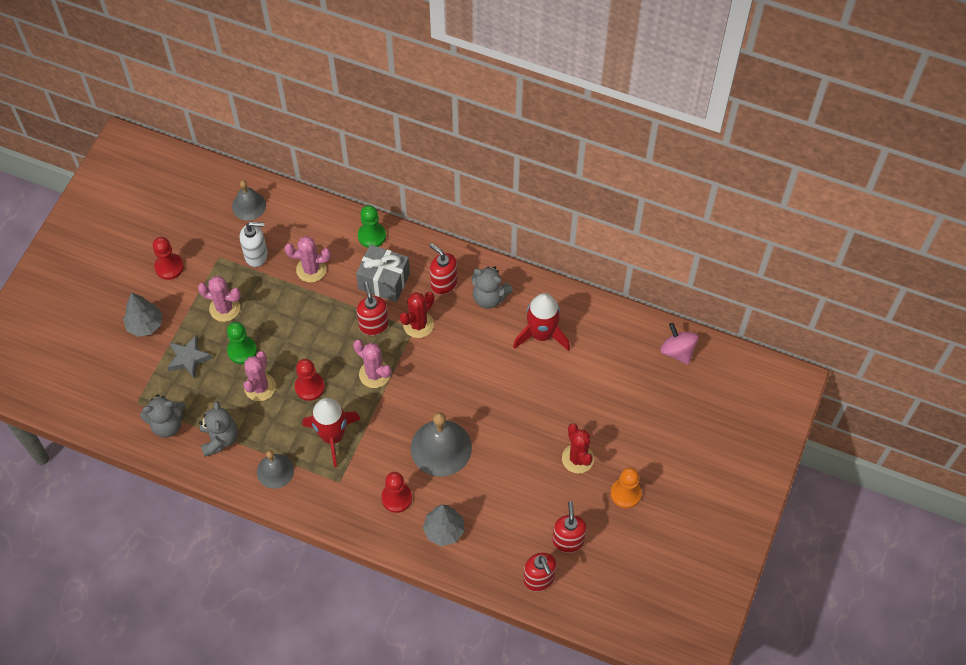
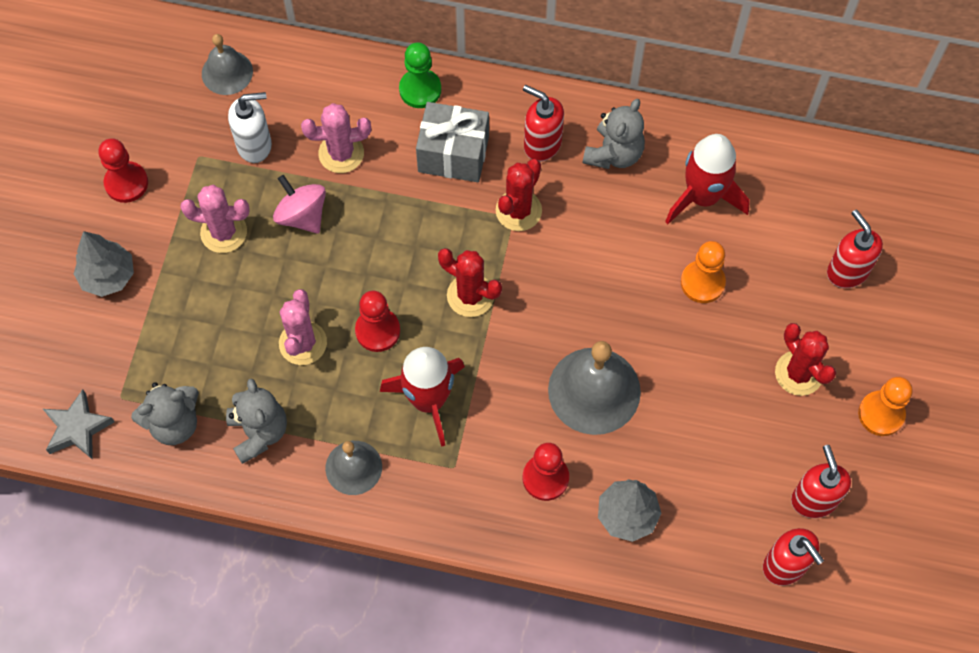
camera: 10 degrees left, 5 degrees up
grey star [167,335,213,379] -> grey star moved to [43,389,114,460]
green pawn [227,322,257,364] -> none
pink cactus [353,339,391,388] -> red cactus [438,248,502,317]
red soap dispenser [357,282,389,336] -> red soap dispenser moved to [827,209,883,288]
grey teddy bear [472,266,513,308] -> grey teddy bear turned 75 degrees counterclockwise [583,99,645,169]
pink spinning top [660,323,699,365] -> pink spinning top moved to [273,175,326,234]
none -> orange pawn [681,241,726,303]

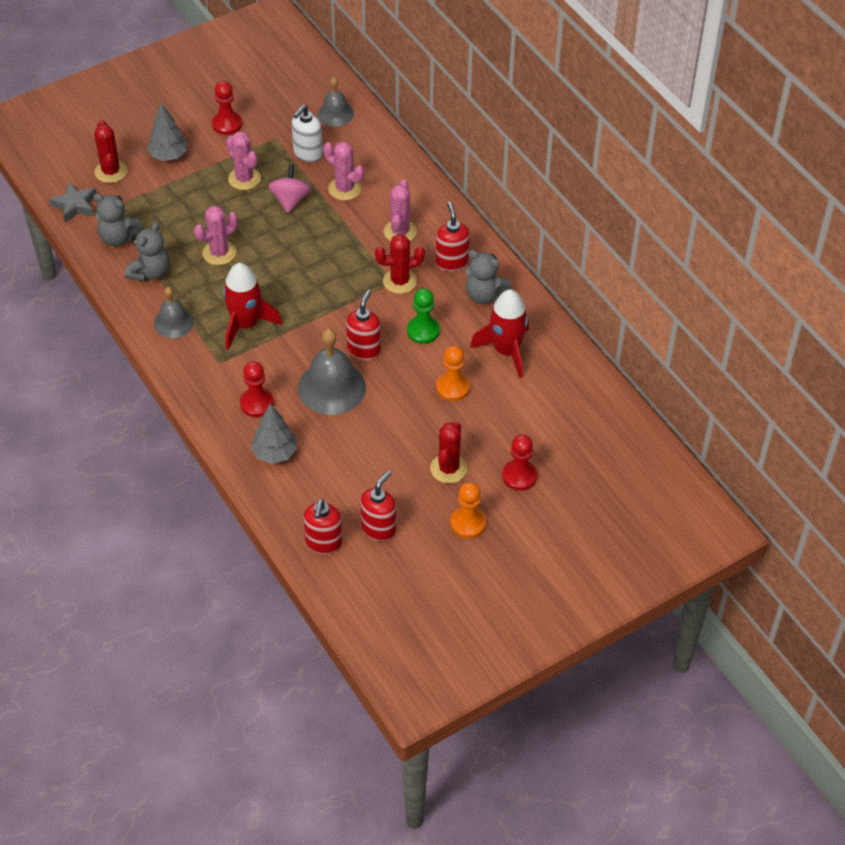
camera: 45 degrees right, 15 degrees down
white soap dispenser [228,92,272,163] -> white soap dispenser turned 90 degrees clockwise [292,105,323,162]
red pawn [355,290,400,352] -> red pawn moved to [502,434,537,491]
green pawn [399,42,441,108] -> green pawn moved to [407,288,440,344]
grey gift [416,102,489,182] -> pink cactus [384,180,417,241]
red cactus [438,248,502,317] -> red cactus moved to [94,120,127,183]
grey teddy bear [583,99,645,169] -> grey teddy bear turned 45 degrees clockwise [466,250,511,304]
red soap dispenser [827,209,883,288] -> red soap dispenser moved to [346,290,381,360]

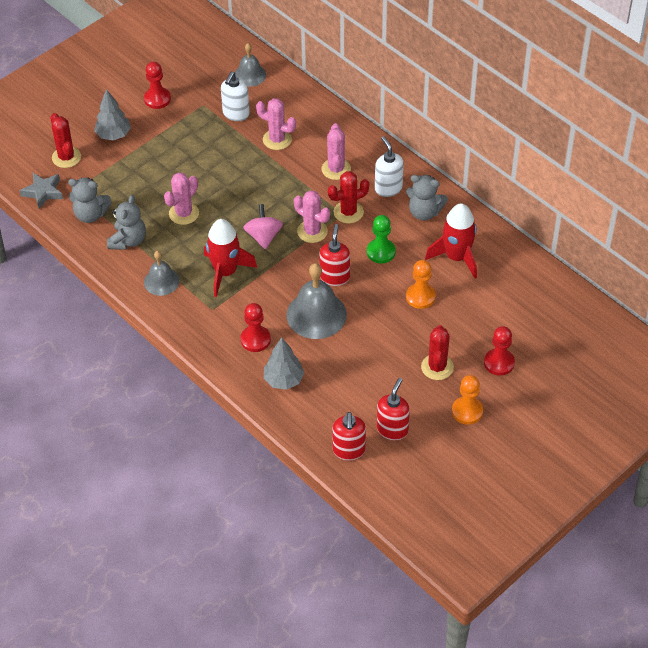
camera: 10 degrees left, 0 degrees up
pink cactus [226,131,261,190] -> pink cactus moved to [294,190,330,243]
pink spinning top [269,164,311,213] -> pink spinning top moved to [243,204,283,249]
red soap dispenser [436,202,470,272] -> white soap dispenser [375,136,404,197]

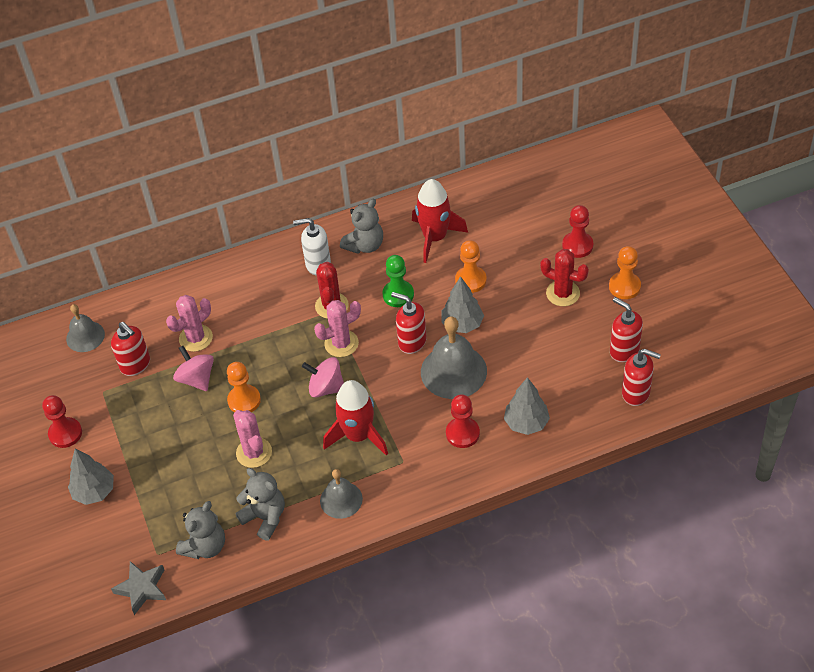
camera: 65 degrees left, 0 degrees up
red cactus [50,113,81,168] -> none
white soap dispenser [221,72,250,121] -> red soap dispenser [111,322,150,376]
pink cactus [322,123,351,180] -> none
none -> pink spinning top [173,346,214,391]
none -> orange pawn [227,362,261,412]
none -> grey tree [441,276,484,333]

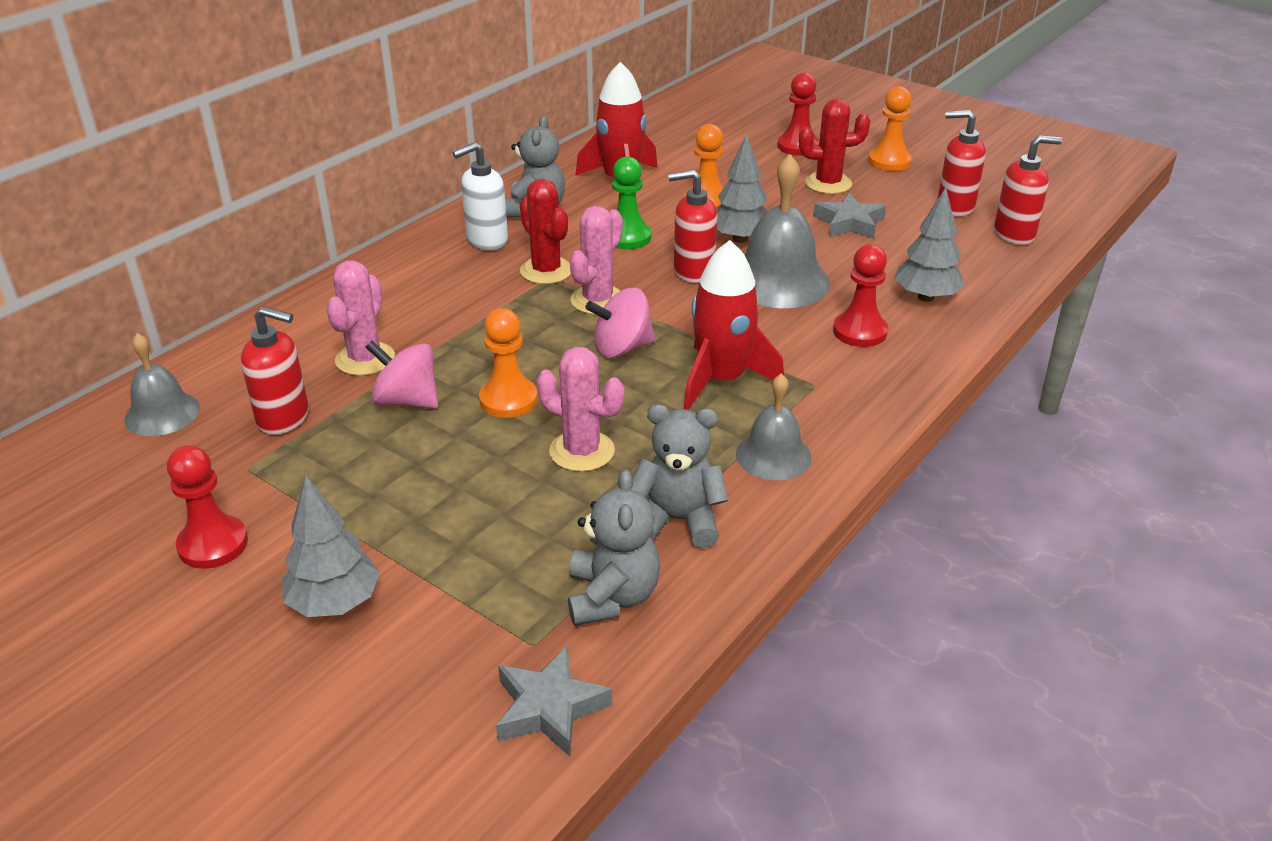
camera: 35 degrees left, 15 degrees down
none -> grey star [813,193,886,239]

